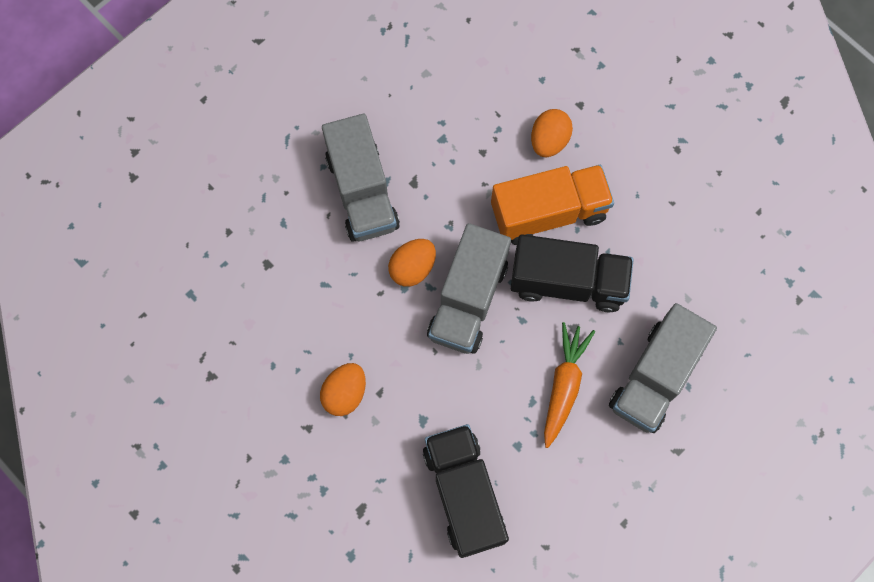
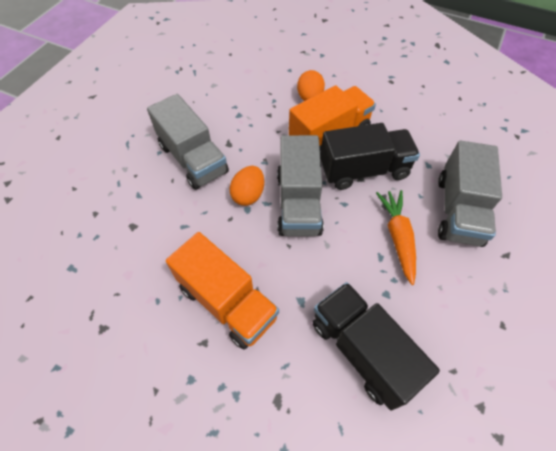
camera: 20 degrees left, 15 degrees down
orange egg [320,363,366,416] -> orange truck [166,232,279,350]

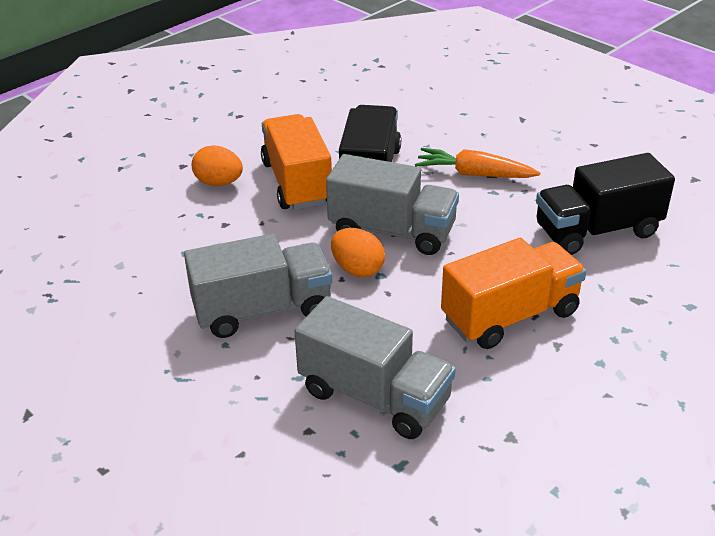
camera: 70 degrees left, 20 degrees down
grey truck [438,141,502,247] -> grey truck moved to [294,296,456,439]

